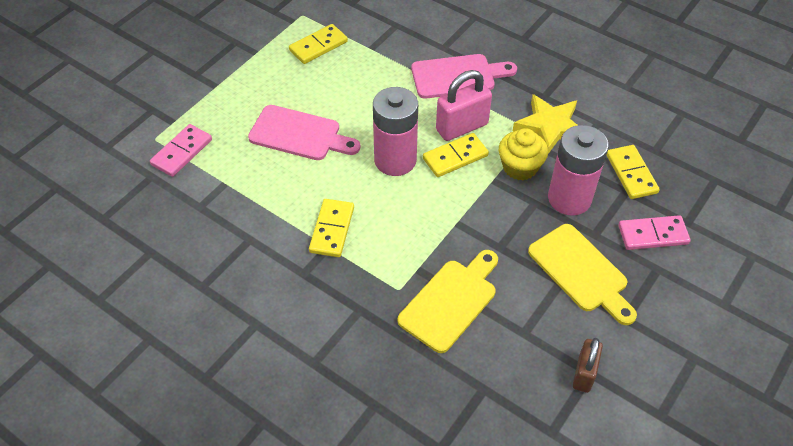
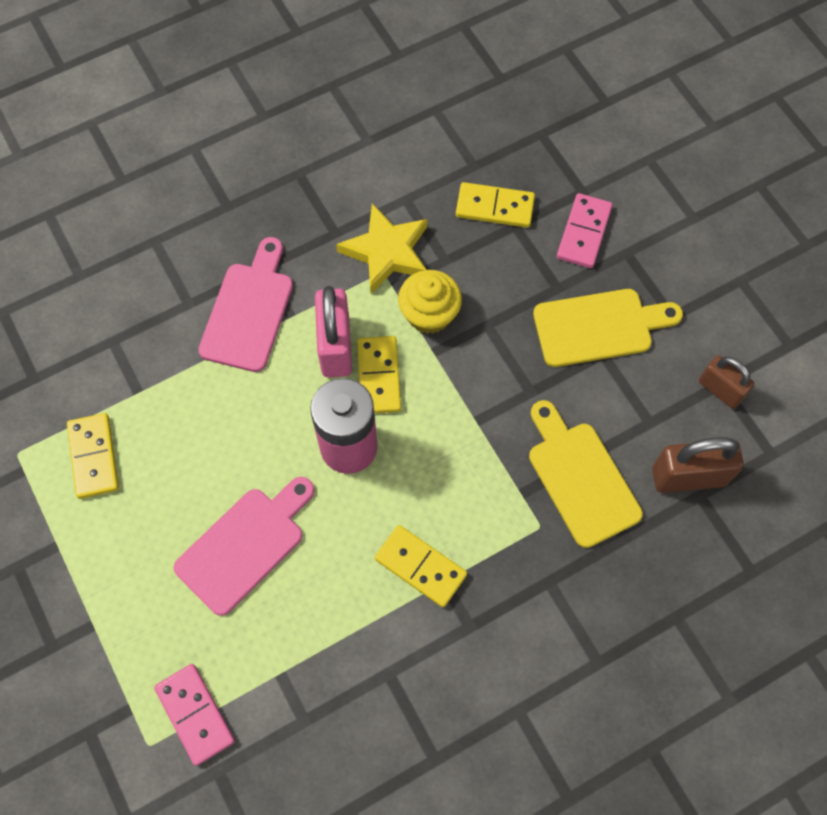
camera: 65 degrees left, 15 degrees up
pink battery [548,125,609,216] -> none
none -> brown padlock [652,437,744,493]

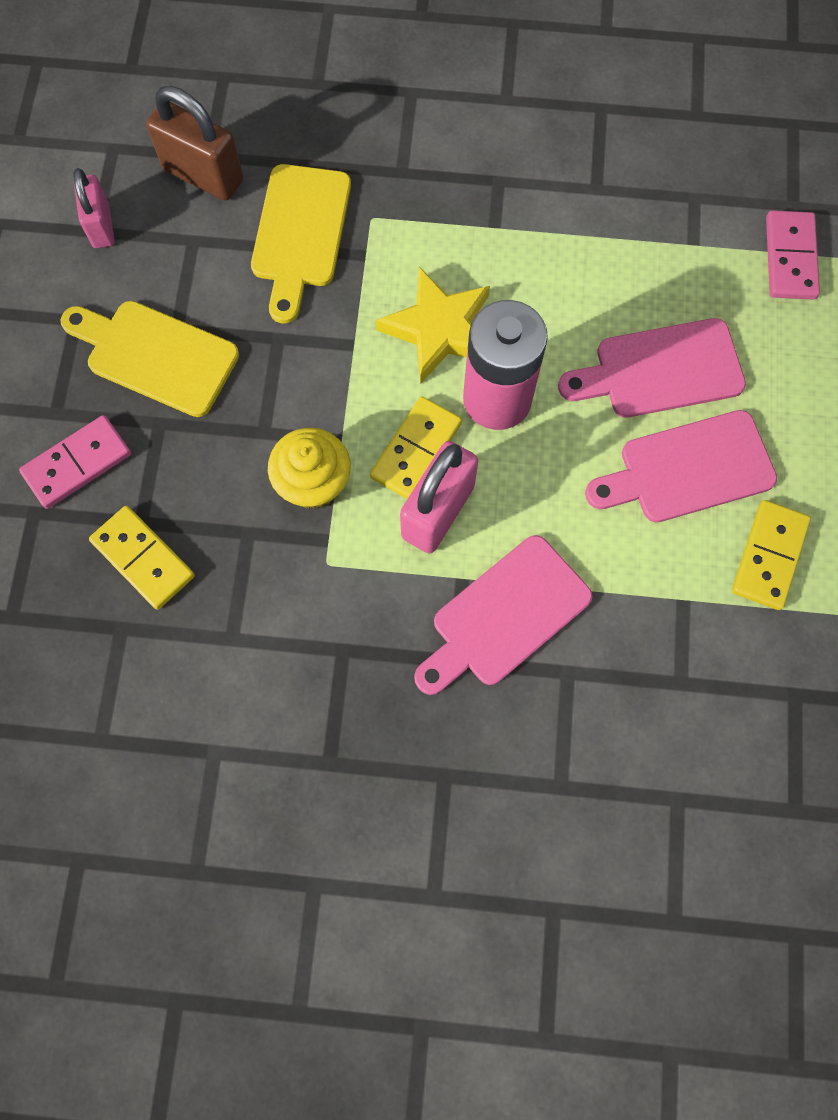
camera: 145 degrees left, 5 degrees up
yellow star [336,203,427,294] -> yellow star moved to [376,267,490,384]
yellow domino [375,525,467,607] -> none
brown padlock [699,355,754,409] -> pink padlock [73,168,115,248]
none -> pink cutting board [585,410,777,522]

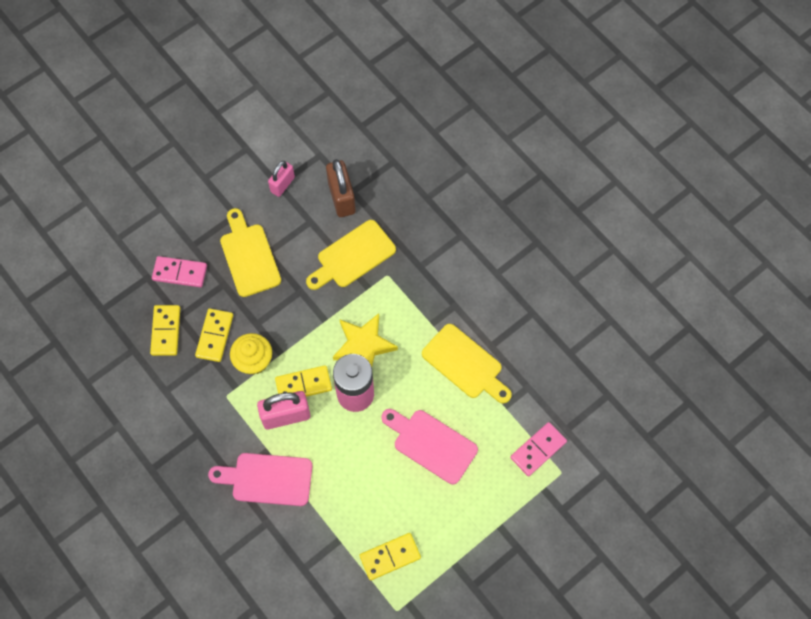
camera: 45 degrees right, 5 degrees down
pink cutting board [585,410,777,522] -> none
none -> yellow domino [195,309,233,362]
none -> yellow cutting board [422,324,512,404]

